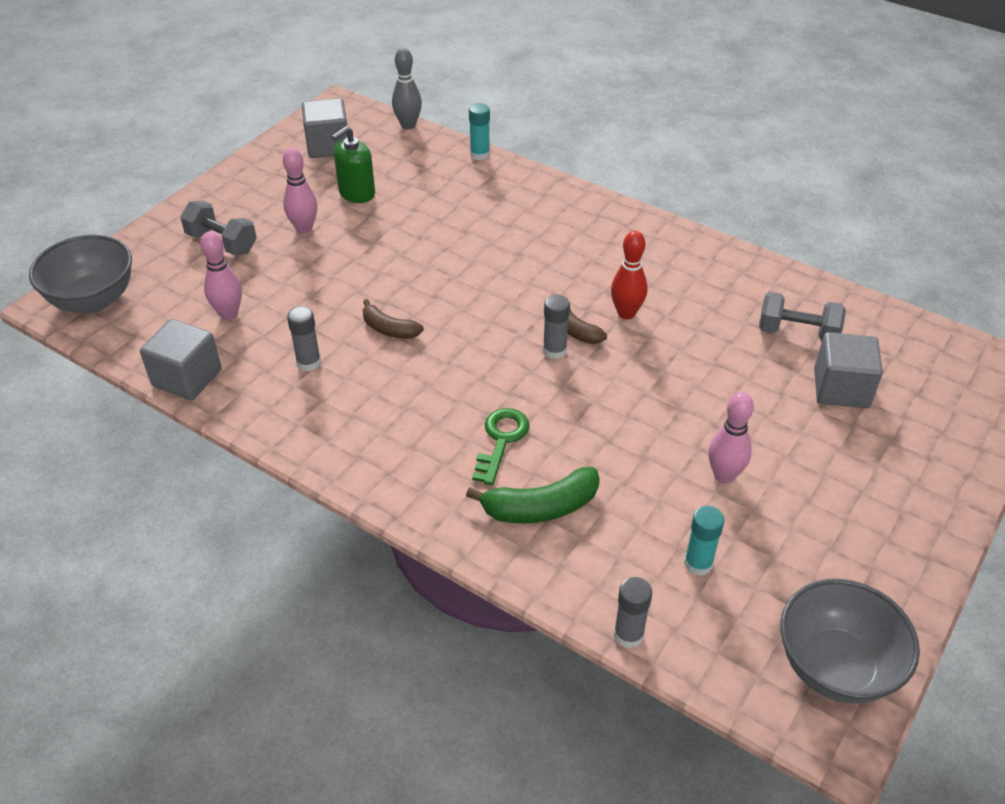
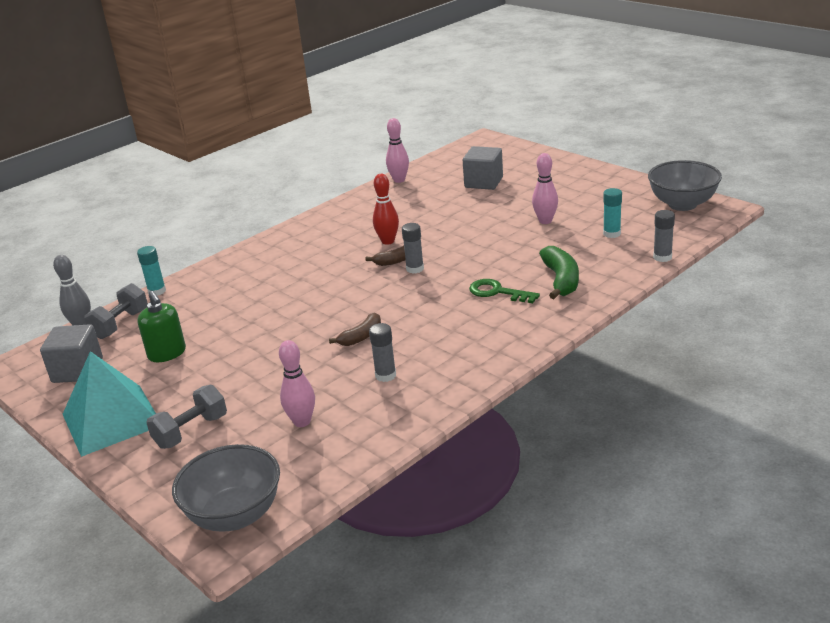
camera: 75 degrees left, 15 degrees down
grey cube [140,319,222,401] -> none
pink bowling pin [283,148,317,234] -> pink bowling pin moved to [386,118,409,183]
grey dumbbell [759,292,846,340] -> grey dumbbell moved to [84,283,148,339]
none -> turquoise pyramid [63,351,156,457]

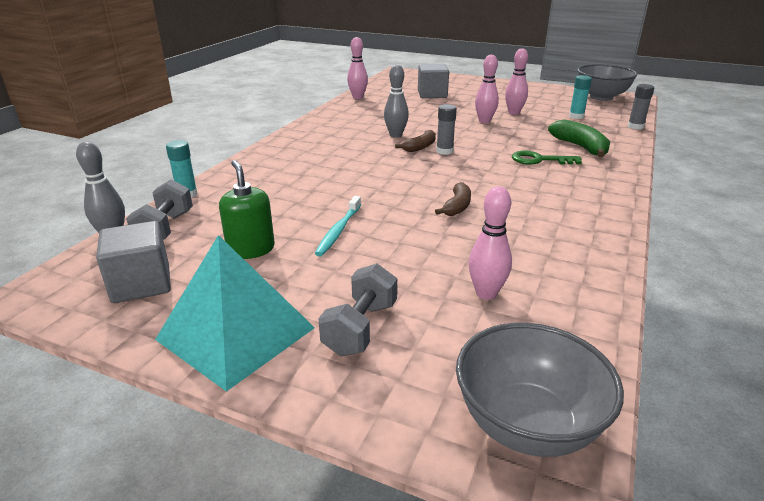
camera: 25 degrees left, 0 degrees up
green soap dispenser [137,290,186,362] -> green soap dispenser turned 150 degrees counterclockwise [219,160,275,259]
grey glue stick [369,323,396,382] -> none
red bowling pin [373,174,399,245] -> grey bowling pin [384,65,409,138]
none -> turquoise toothbrush [315,196,361,256]
none -> pink bowling pin [475,54,499,123]

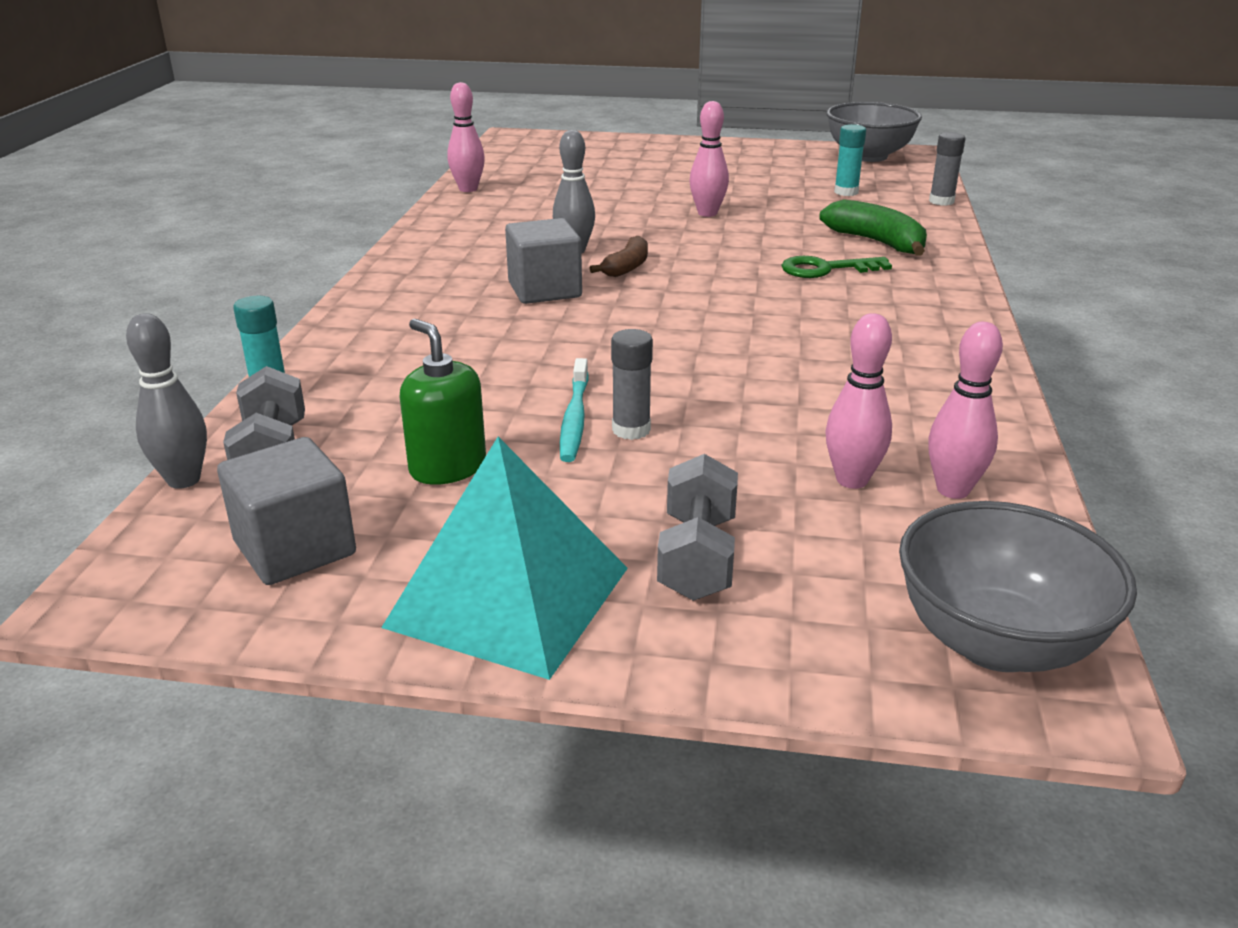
camera: 15 degrees left, 0 degrees up
grey cube [418,64,449,98] -> grey cube moved to [505,218,582,304]
brown banana [435,182,471,216] -> none
grey glue stick [436,104,457,155] -> grey glue stick moved to [611,329,653,440]
pink bowling pin [505,48,528,115] -> pink bowling pin moved to [928,322,1003,499]

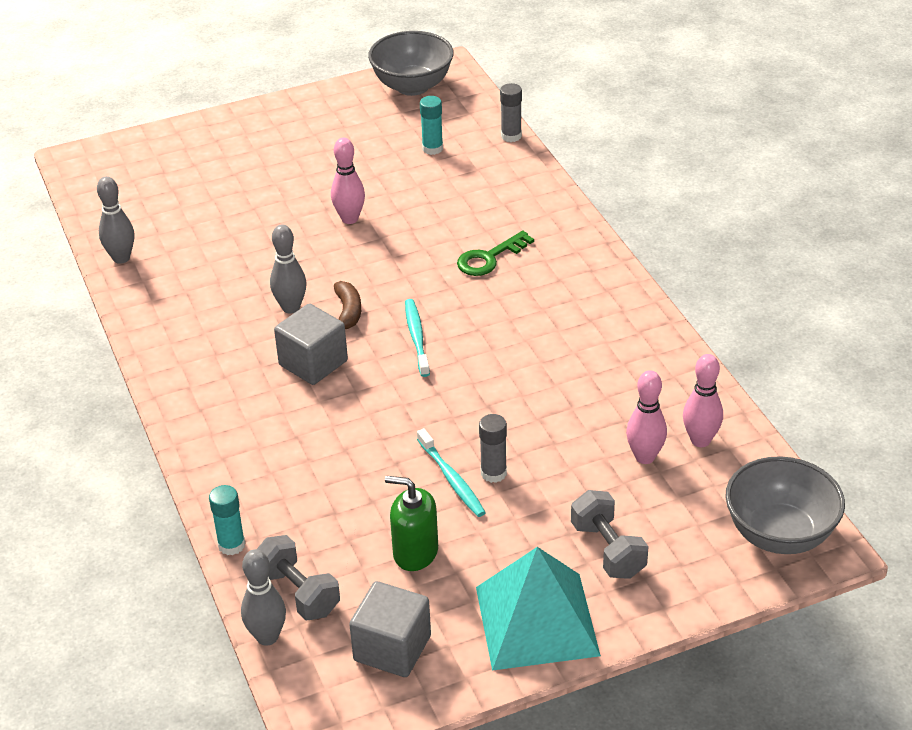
camera: 30 degrees left, 10 degrees up
pink bowling pin [447,82,485,192] -> grey bowling pin [97,176,134,264]
green banana [819,200,927,256] -> none
none -> turquoise toothbrush [405,299,430,377]

